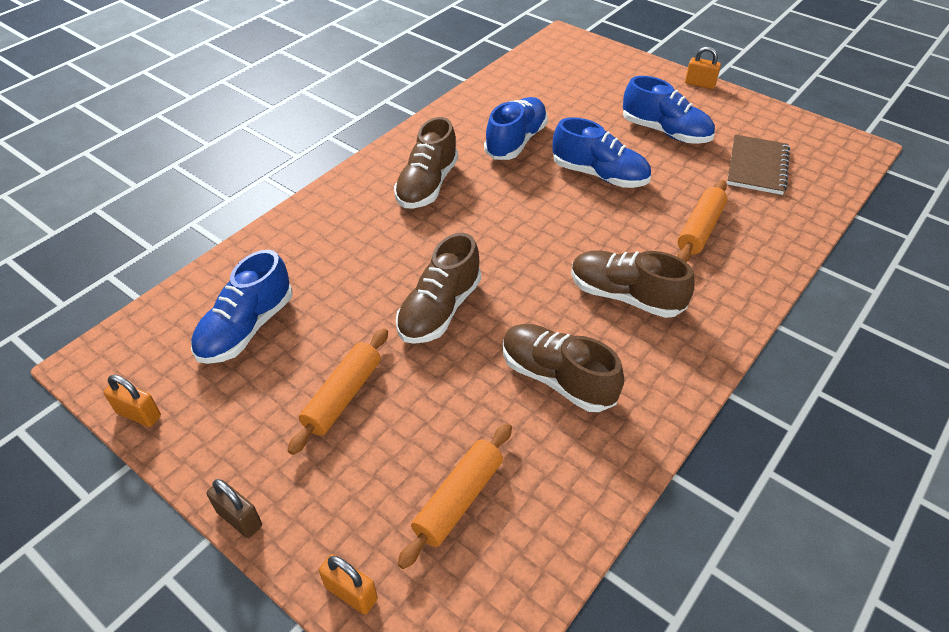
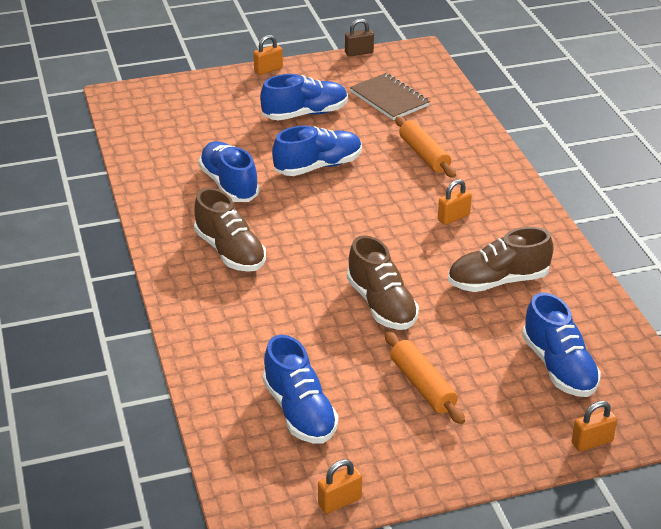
camera: 55 degrees left, 10 degrees down
brown padlock [207,479,262,538] -> brown padlock moved to [345,19,374,57]
orange rolling pin [398,423,512,569] -> blue shoe [522,292,601,397]
brown shoe [571,250,695,318] -> orange padlock [438,179,472,225]

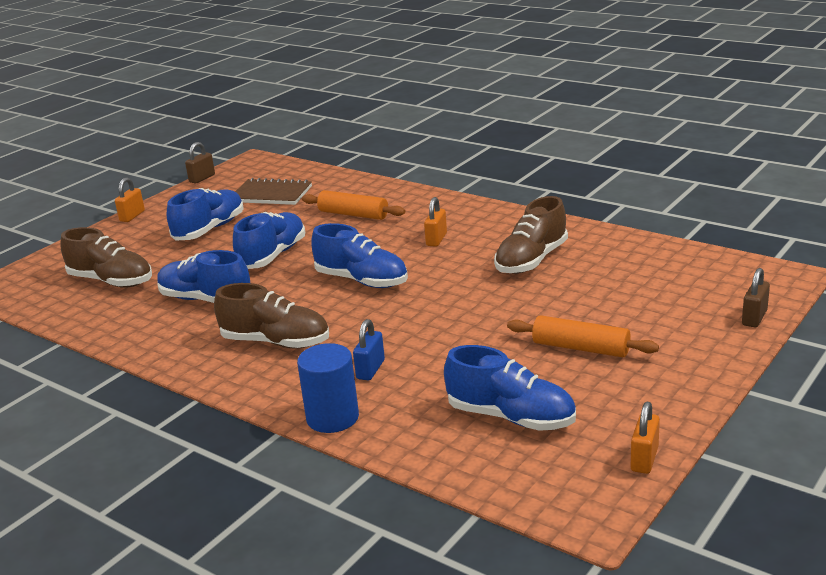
camera: 35 degrees left, 10 degrees down
brown shoe [347,235,419,330] -> brown shoe moved to [60,227,152,287]
blue shoe [522,292,601,397] -> blue shoe moved to [311,223,408,288]
orange padlock [572,401,617,452] -> brown padlock [742,268,770,327]
none -> blue cylinder [297,343,359,433]
none -> blue padlock [353,319,385,380]

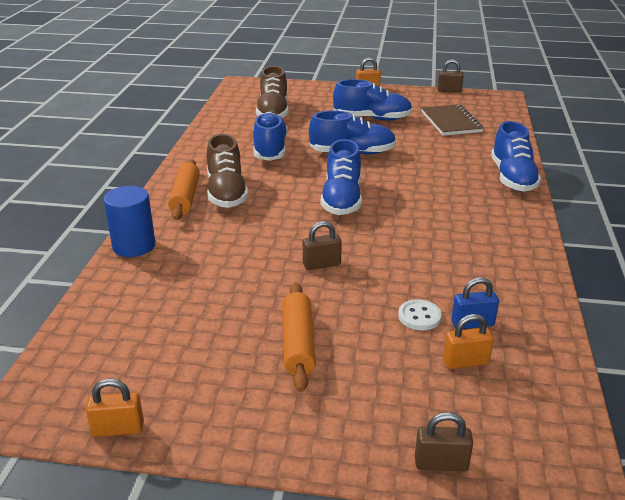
camera: 60 degrees right, 5 degrees up
orange rolling pin [302,190,405,220] -> orange rolling pin moved to [168,159,200,220]
blue padlock [353,319,385,380] -> blue padlock moved to [451,277,499,329]
orange padlock [424,197,447,247] -> orange padlock moved to [443,314,494,369]
blue shoe [444,345,576,431] -> blue shoe moved to [491,121,541,192]
brown shoe [494,196,568,274] -> none
none -> brown padlock [303,221,342,270]
none -> white button [398,299,442,330]

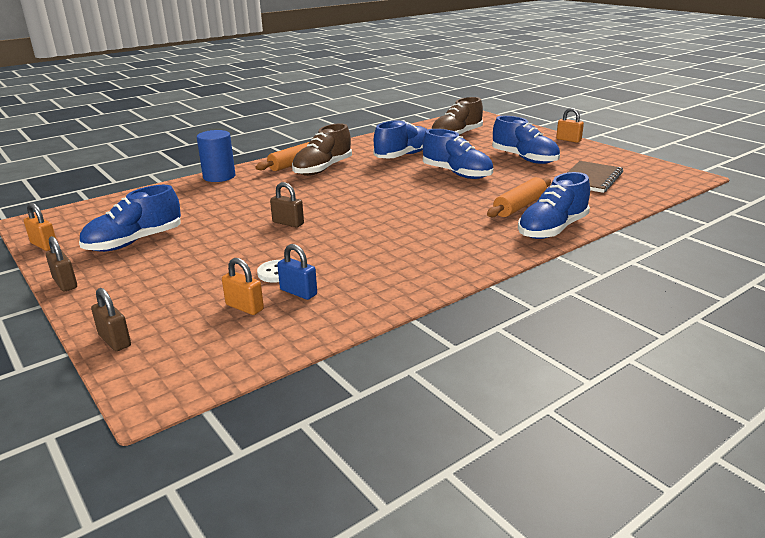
camera: 45 degrees right, 5 degrees down
orange rolling pin [283,283,316,392] -> orange rolling pin moved to [487,177,551,217]
blue shoe [321,139,362,215] -> blue shoe moved to [79,185,181,252]
brown padlock [437,59,464,93] -> brown padlock moved to [46,236,77,292]

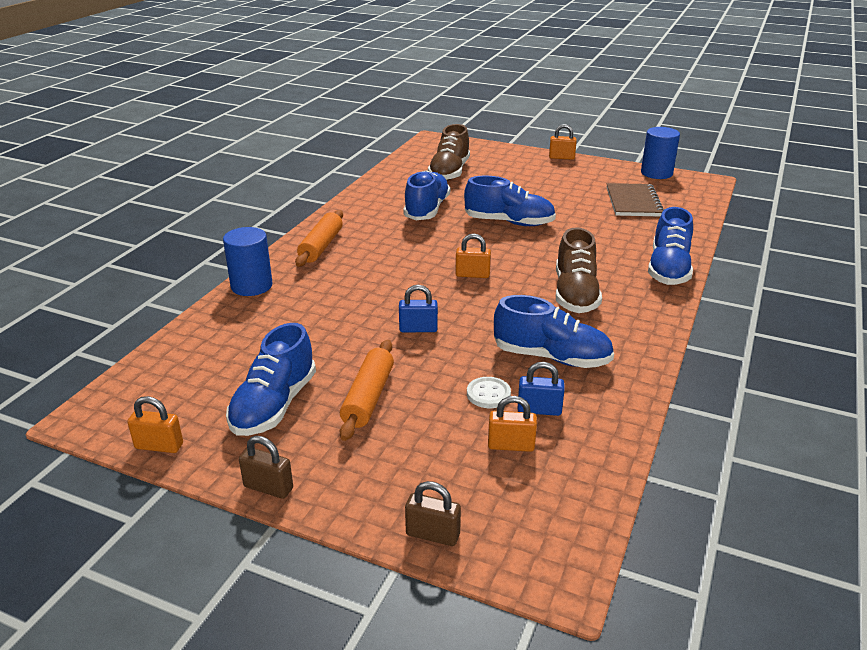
camera: 30 degrees left, 5 degrees up
brown padlock [270,182,304,227] -> blue padlock [399,285,438,332]
brown shoe [292,123,352,176] -> brown shoe moved to [556,227,602,313]
orange rolling pin [487,177,551,217] -> orange rolling pin moved to [340,340,394,441]
blue shoe [492,116,560,164] -> blue shoe moved to [494,295,614,368]
none -> orange padlock [455,234,491,278]
none -> blue cylinder [641,127,680,179]

